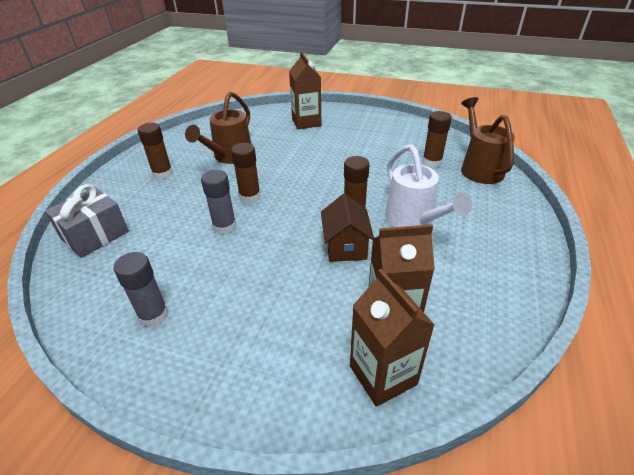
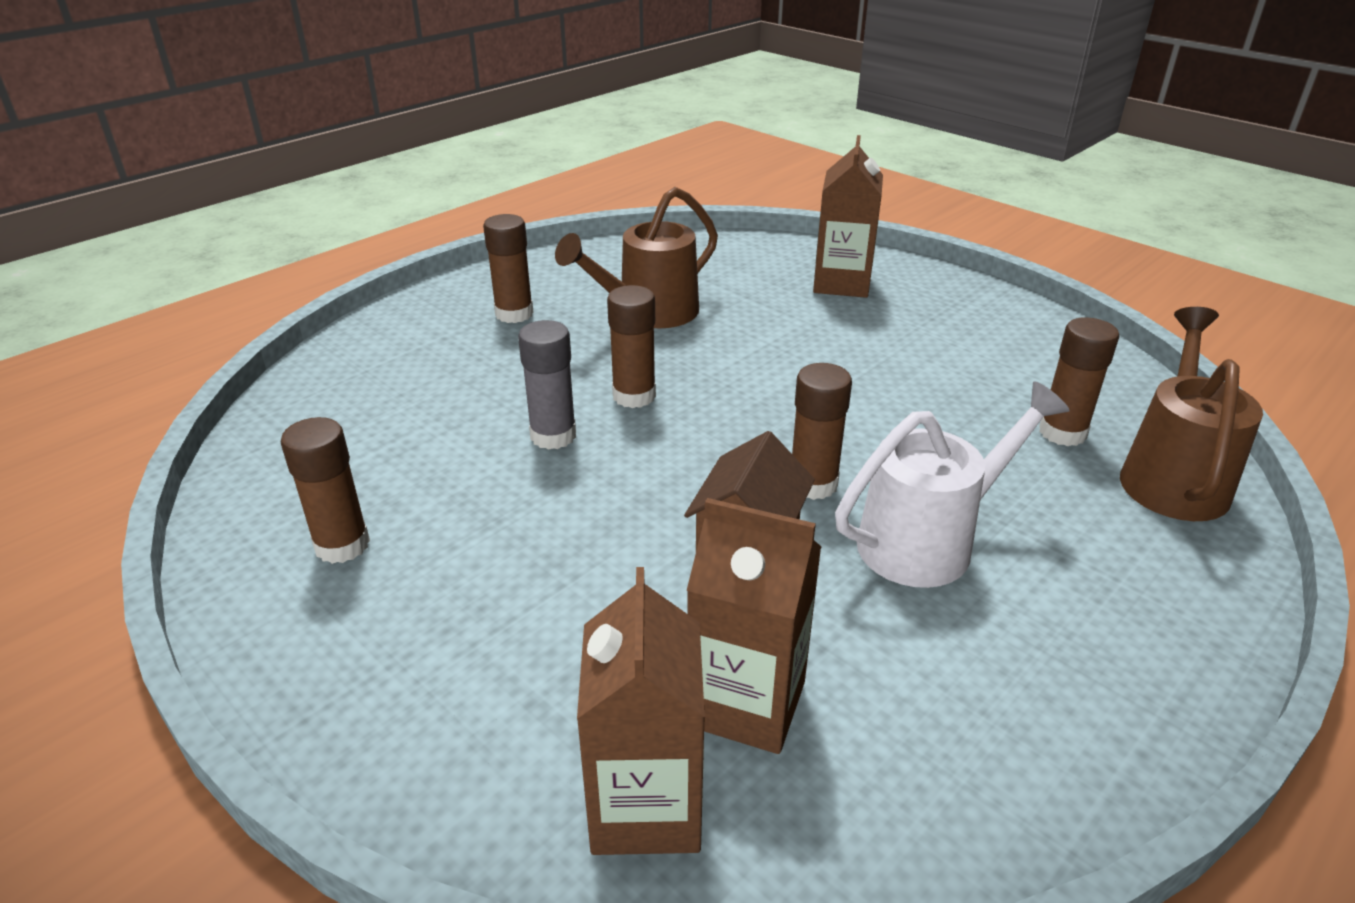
camera: 25 degrees right, 5 degrees down
grey gift [45,184,129,258] -> none
grey glue stick [114,252,169,327] -> brown glue stick [281,417,370,564]
white watering can [385,144,472,227] -> white watering can turned 120 degrees counterclockwise [835,381,1070,588]

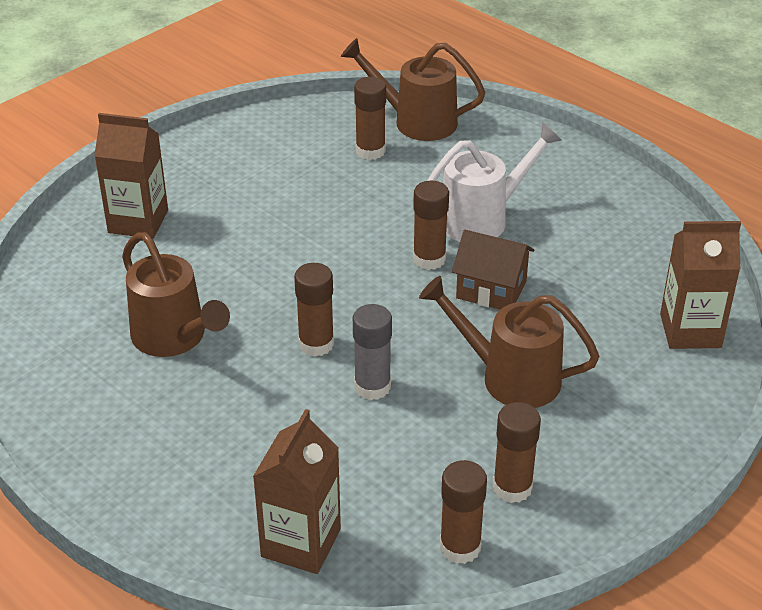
camera: 90 degrees left, 5 degrees up
brown glue stick [483,214,534,323] -> brown glue stick moved to [440,460,487,564]
brown carton [687,498,821,754] -> brown carton moved to [253,409,341,574]
white watering can [835,381,1070,588] -> white watering can turned 90 degrees clockwise [427,122,562,242]
none -> brown watering can [419,276,600,408]

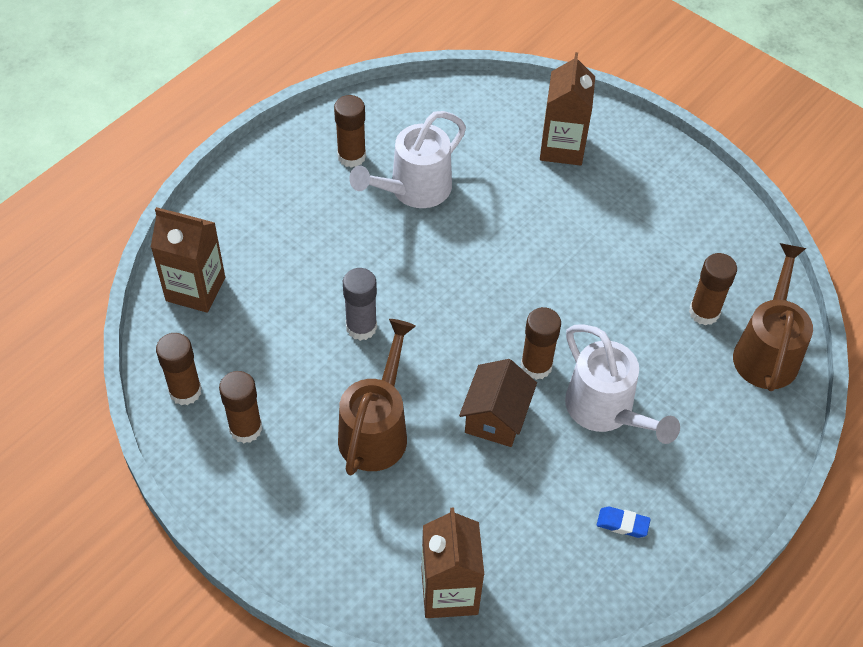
camera: 85 degrees right, 15 degrees up
brown watering can [122,232,230,357] -> white watering can [349,111,466,208]
brown glue stick [294,263,334,357] -> brown glue stick moved to [334,95,366,168]
none -> blue eraser [597,507,651,538]

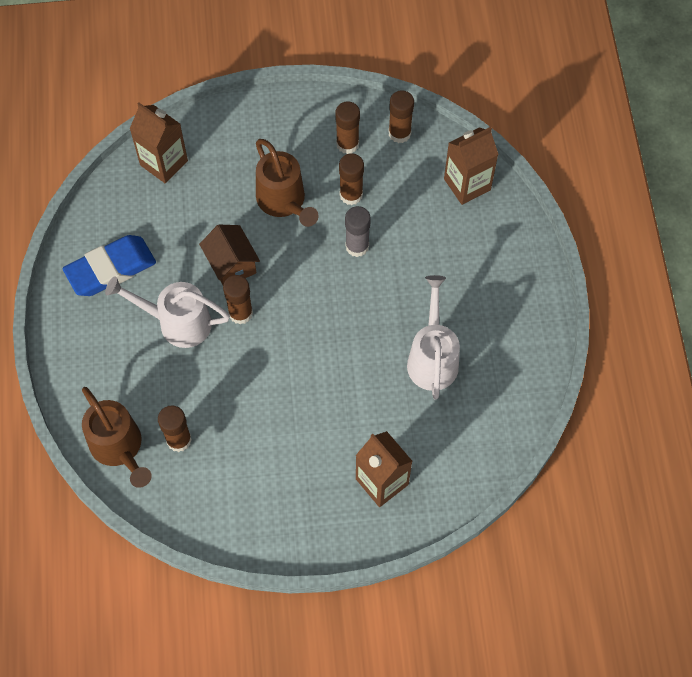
camera: 135 degrees right, 10 degrees up
brown glue stick [334,95,366,168] -> brown glue stick moved to [339,153,364,205]
blue eraser [597,507,651,538] -> blue eraser [62,235,156,296], size x2.45

